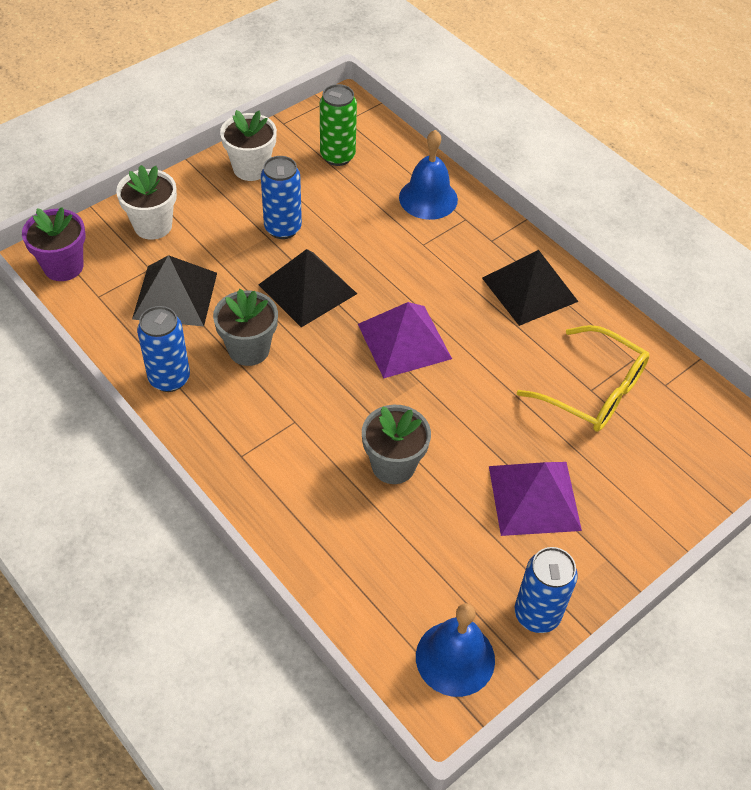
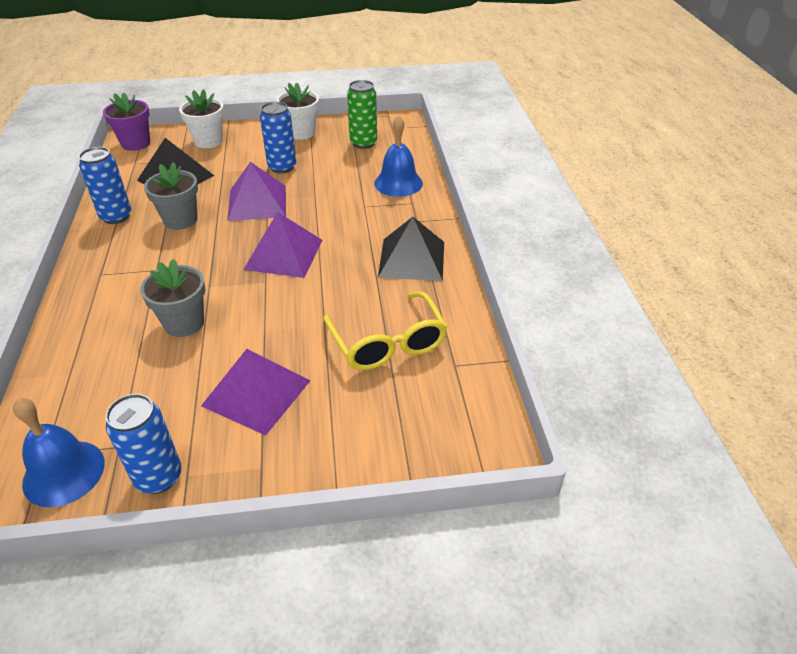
camera: 35 degrees right, 10 degrees down
black pyramid [258,249,357,327] -> purple pyramid [227,162,286,221]

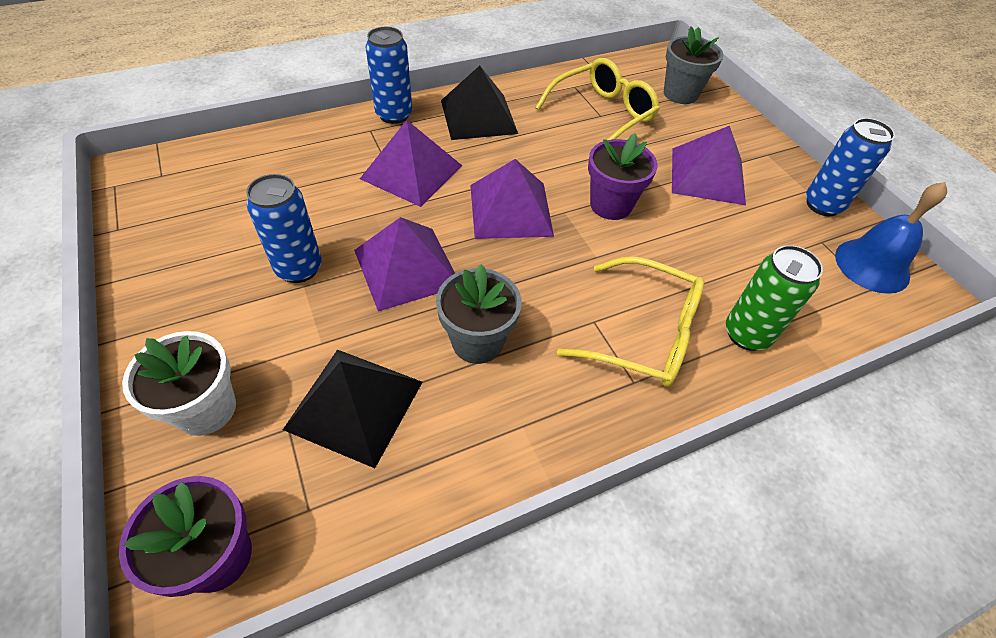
camera: 110 degrees left, 10 degrees up
blue can [79,147,131,224] -> blue can moved to [366,27,412,124]
grey flower pot [140,259,206,337] -> grey flower pot moved to [664,26,724,104]
white flower pot [276,83,319,140] -> none
green can [347,80,377,149] -> green can moved to [726,245,823,351]
blue bell [374,115,423,197] -> none
none -> purple pyramid [360,120,462,207]
none -> yellow glasses [557,257,704,387]
none -> purple flower pot [588,133,658,220]

